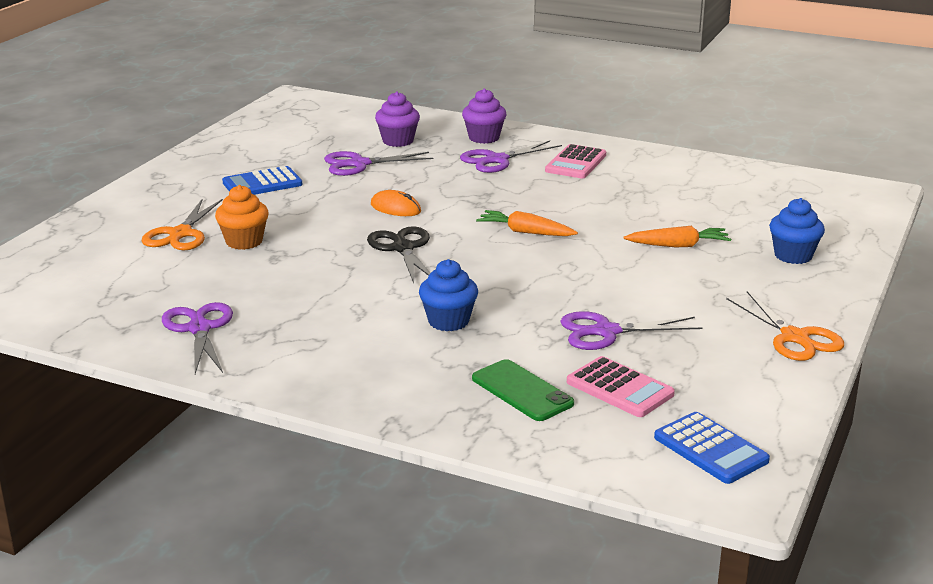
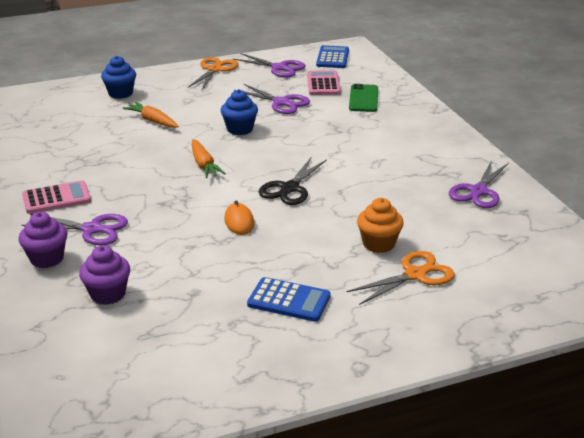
camera: 135 degrees left, 5 degrees up
purple scissors [324,151,433,176] -> purple scissors moved to [233,53,306,77]
blue cupcake [419,259,478,331] -> blue cupcake moved to [221,89,258,135]

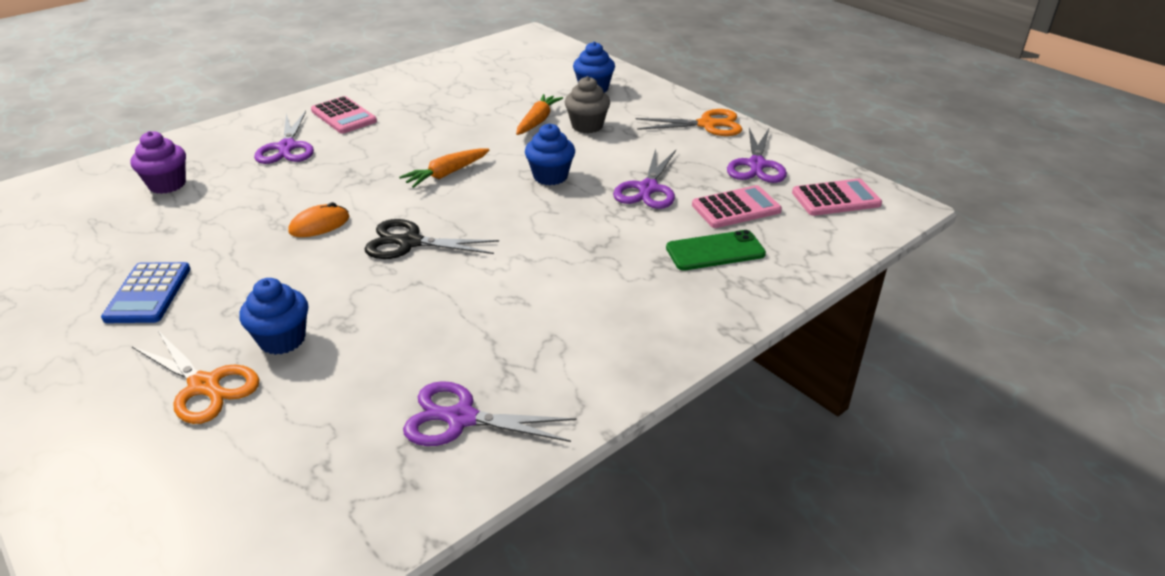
camera: 70 degrees right, 5 degrees up
purple cupcake [19,212,67,268] -> none
blue calculator [316,45,349,68] -> pink calculator [792,179,882,216]
orange cupcake [357,198,404,253] -> blue cupcake [239,278,308,355]
none -> grey cupcake [565,76,610,133]

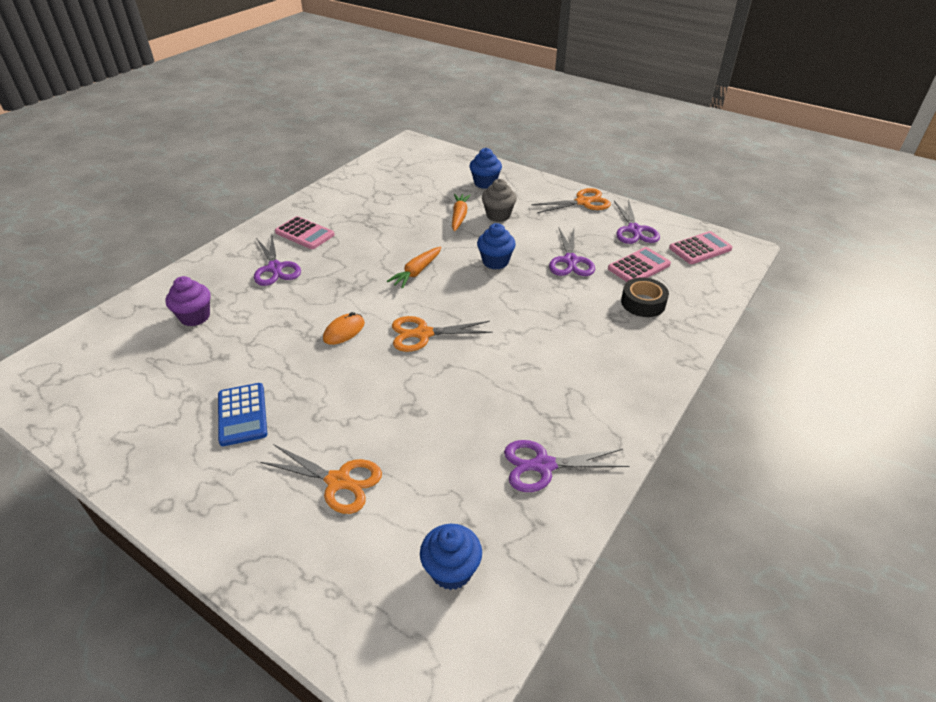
camera: 15 degrees left, 5 degrees up
blue cupcake [239,278,308,355] -> blue cupcake moved to [420,524,482,590]
black scissors [365,219,499,259] -> orange scissors [392,316,493,352]
green phone [666,230,766,270] -> black tape [621,277,669,317]

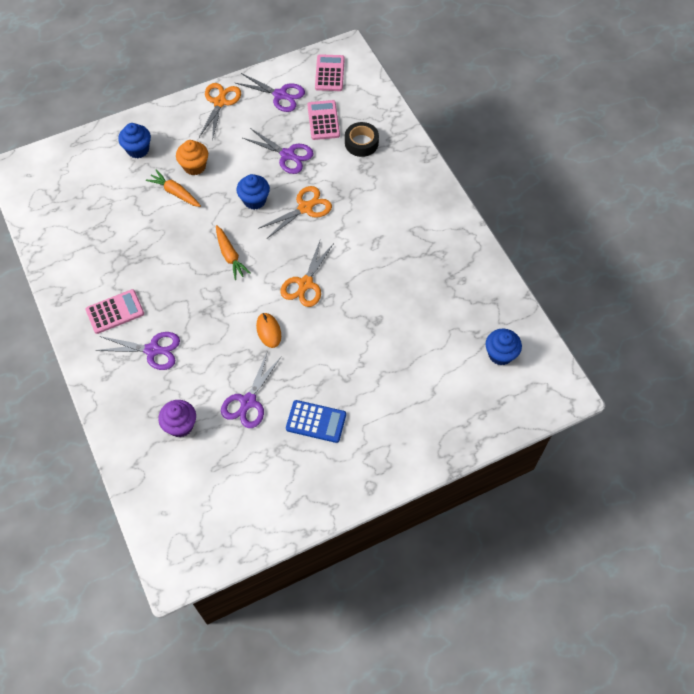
camera: 60 degrees left, 20 degrees up
orange scissors [260,444,382,514] -> orange scissors moved to [258,186,332,238]
grey cupcake [482,179,517,222] -> orange cupcake [176,140,208,176]
purple scissors [504,440,630,492] -> purple scissors moved to [221,353,281,428]

